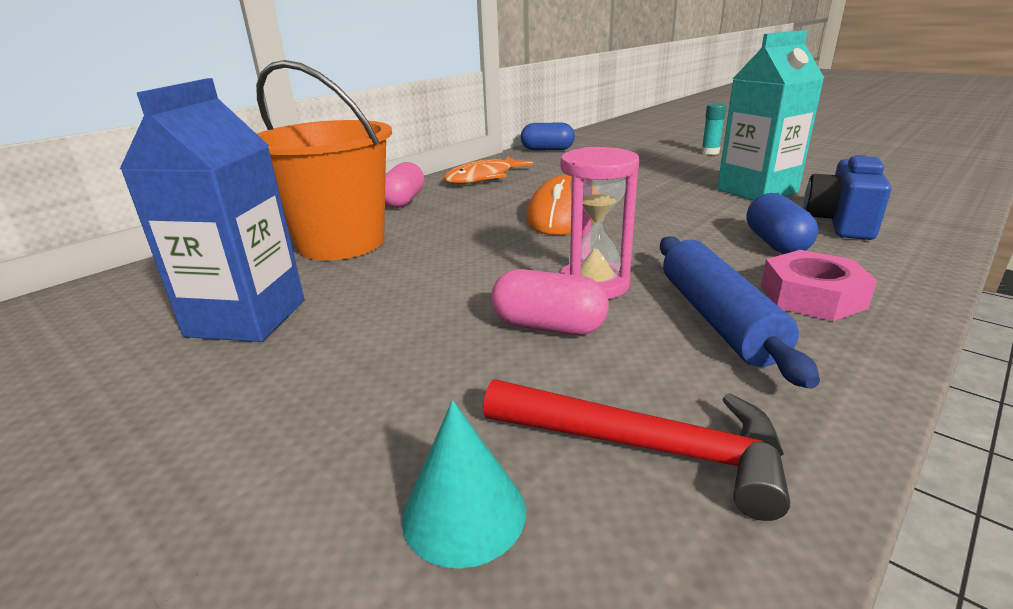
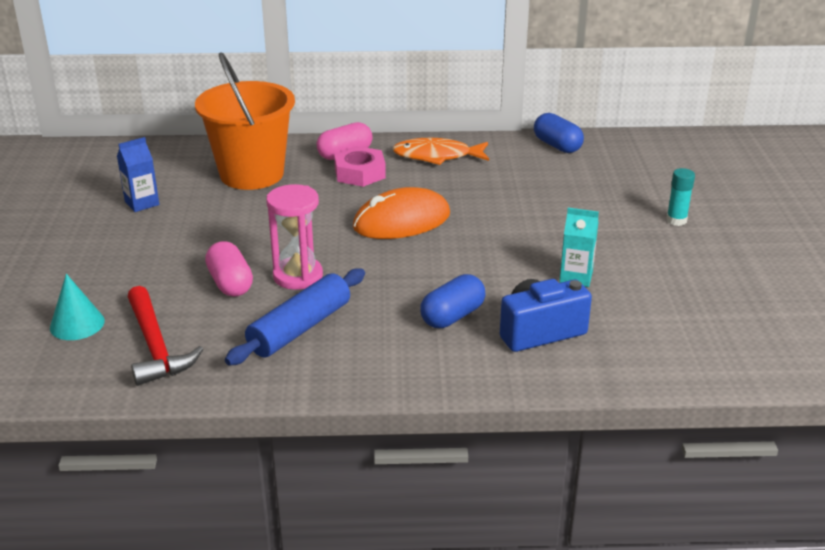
camera: 45 degrees right, 5 degrees up
blue carton [120,78,304,342] -> blue carton [117,137,159,212], size x0.53
turquoise carton [717,30,824,200] -> turquoise carton [559,208,599,287], size x0.53
pink nut [761,250,877,321] -> pink nut moved to [334,146,386,187]

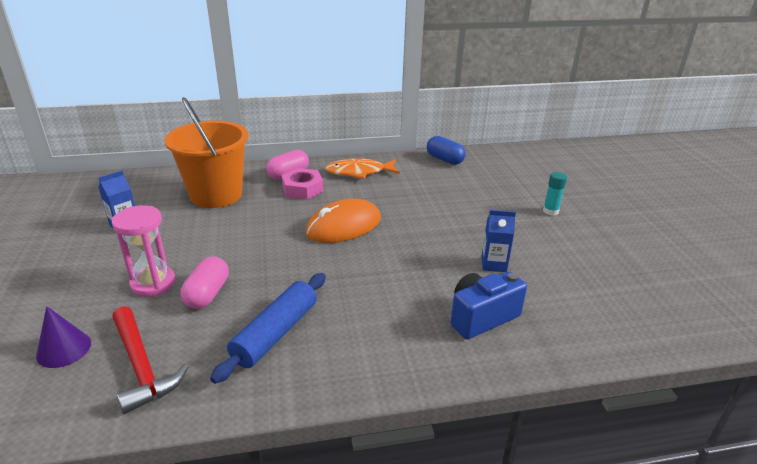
camera: 10 degrees left, 0 degrees up
turquoise cone [50,274,105,340] -> purple cone [36,306,91,368]
pink capsule [205,241,253,297] -> pink capsule turned 45 degrees clockwise [181,256,229,309]
pink hourglass [266,184,323,290] -> pink hourglass moved to [112,205,175,297]
blue capsule [420,274,486,328] -> none
turquoise carton [559,208,599,287] -> blue carton [482,210,516,272]

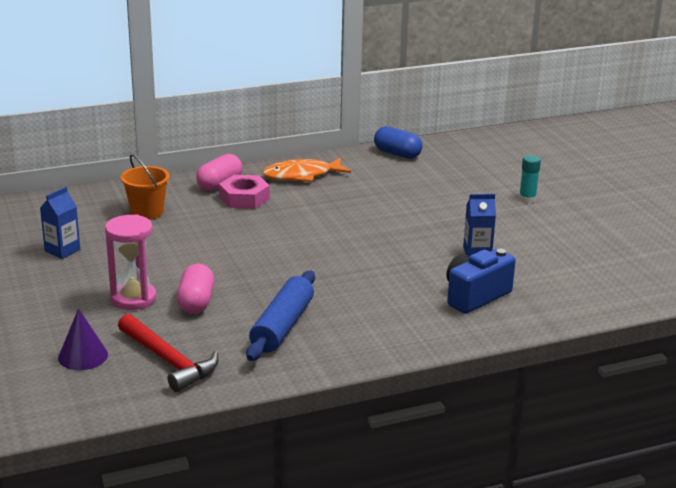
camera: 10 degrees left, 5 degrees down
orange bucket [164,97,248,208] -> orange bucket [121,154,170,220], size x0.54
orange mouse [305,199,381,243] -> none

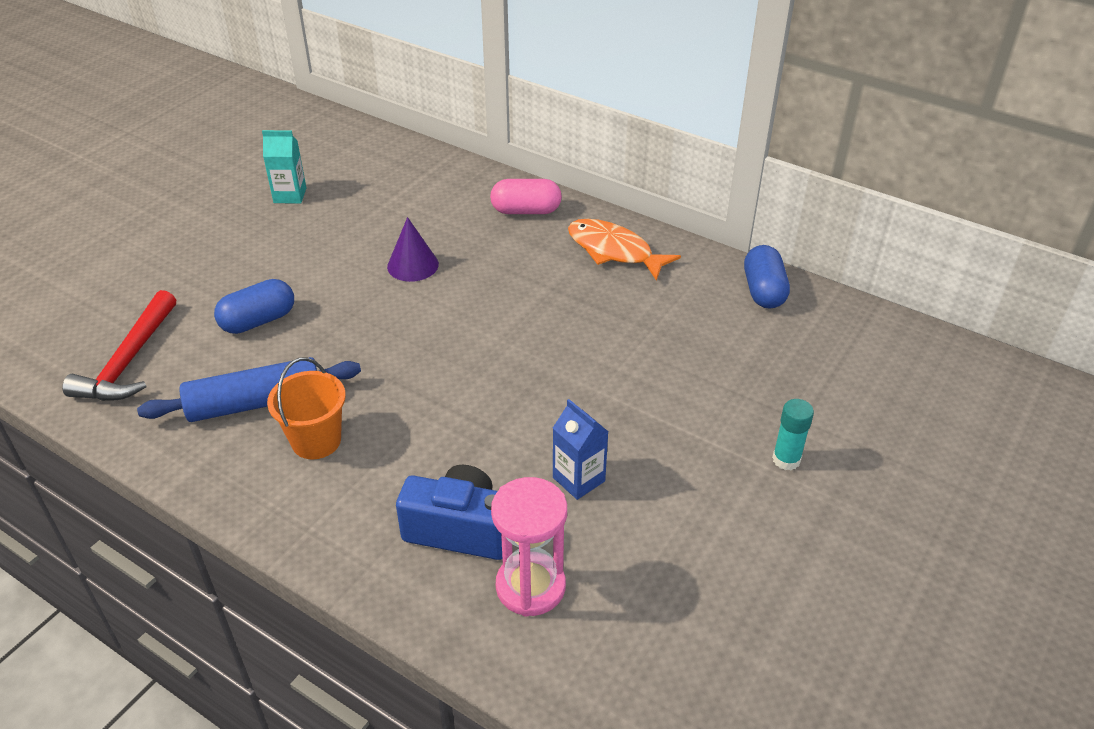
camera: 55 degrees right, 15 degrees up
blue carton [40,187,80,259] -> turquoise carton [262,130,306,203]
purple cone [58,308,108,370] -> purple cone moved to [387,217,439,282]
pink hourglass [105,214,156,310] -> pink hourglass moved to [491,477,567,617]
orange bucket [121,154,170,220] -> orange bucket moved to [267,358,346,459]
pink capsule [177,264,214,314] -> blue capsule [214,279,294,334]
pink nut [219,175,270,209] -> none

